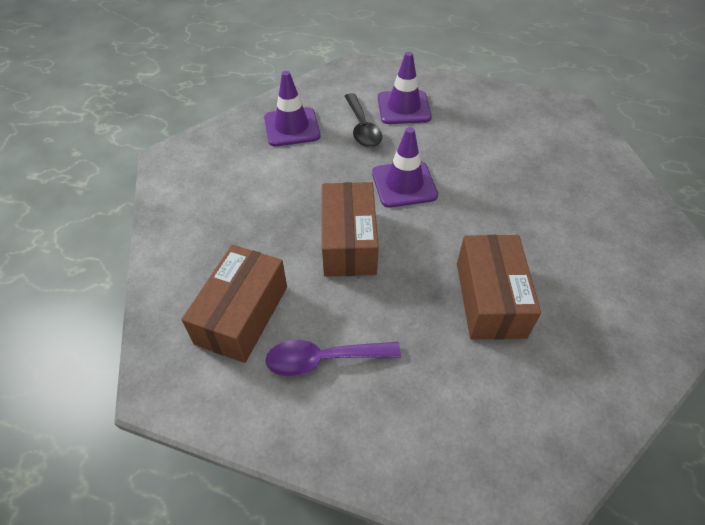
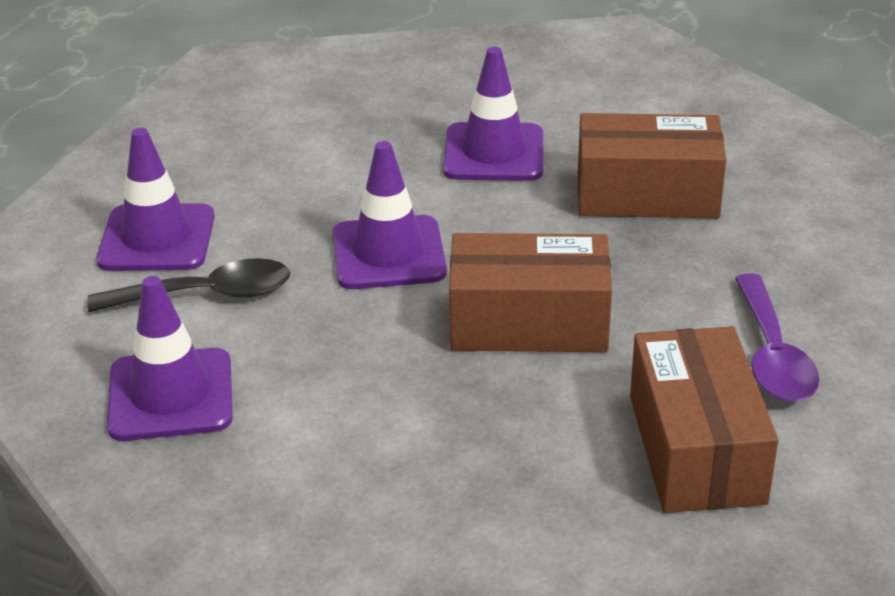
camera: 85 degrees left, 15 degrees down
brown box [181,245,287,363] -> brown box turned 60 degrees clockwise [630,326,778,513]
none -> purple traffic cone [443,47,543,181]

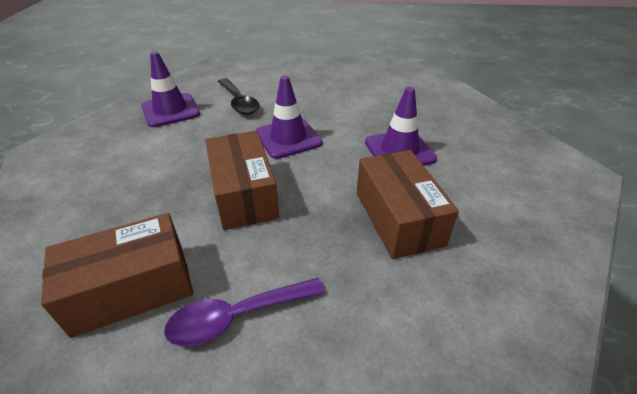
camera: 70 degrees right, 5 degrees up
purple traffic cone [96,128,215,271] -> none

